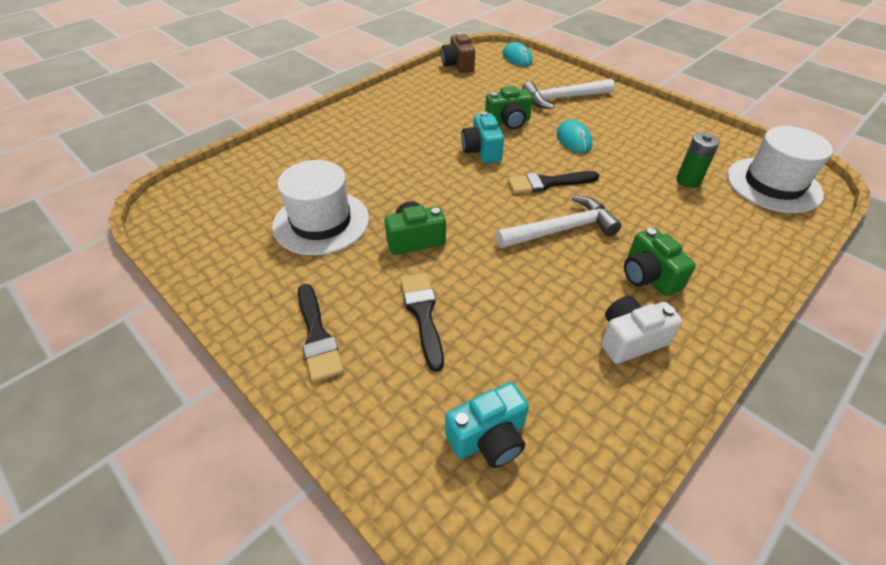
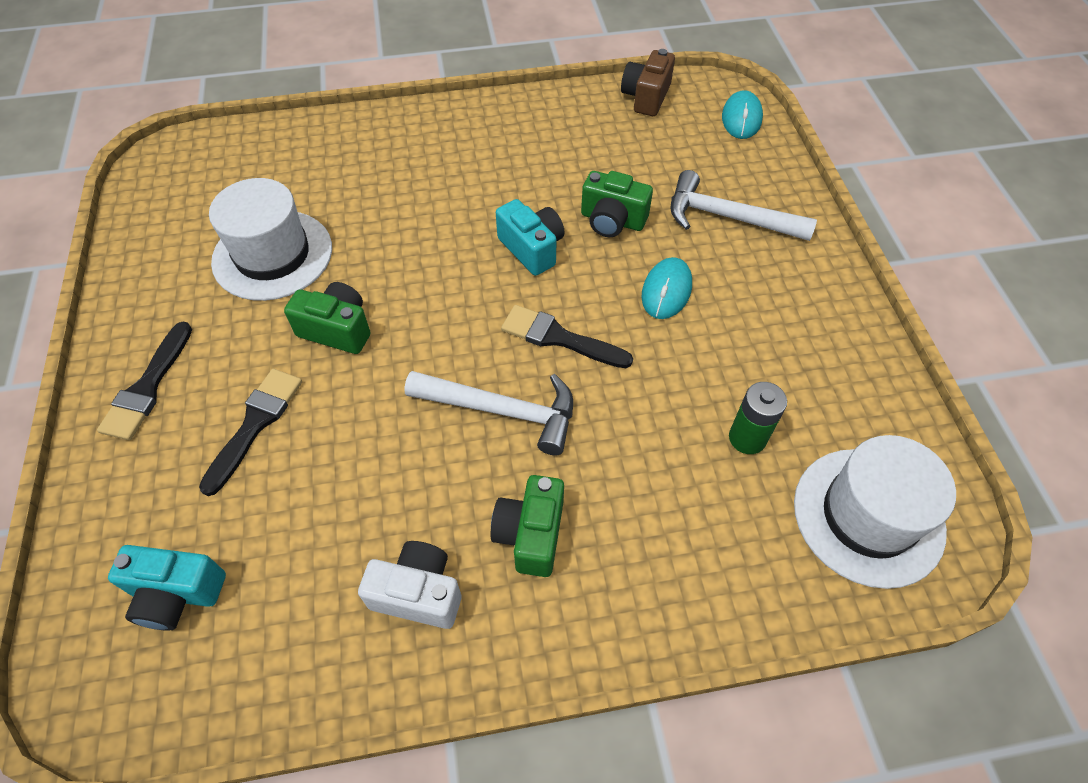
camera: 35 degrees right, 10 degrees up
turquoise camera [461,111,504,163] -> turquoise camera turned 120 degrees clockwise [496,199,564,276]

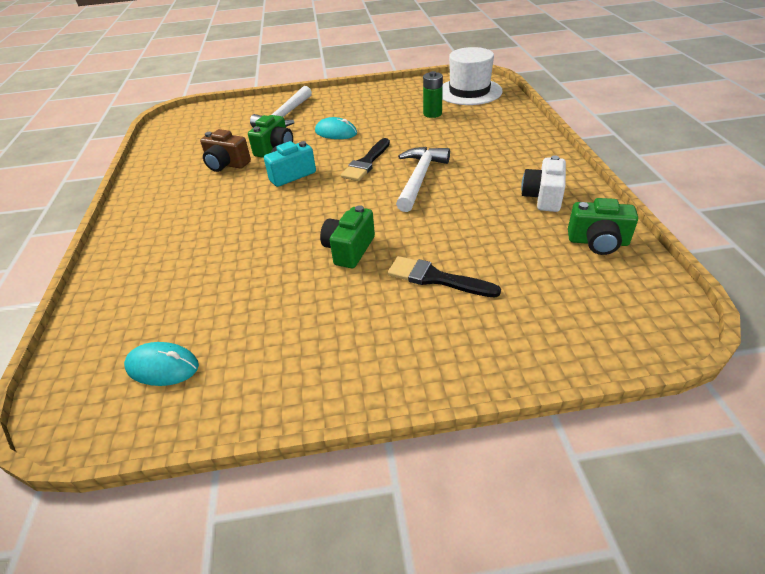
camera: 85 degrees left, 15 degrees down
black brush [97,322,192,440] -> none
turquoise camera [108,545,226,631] -> none
white hat [209,178,332,301] -> none
green camera [491,475,564,577] -> green camera moved to [568,198,638,255]
brown camera [621,49,675,116] -> brown camera moved to [200,129,251,172]
turquoise mouse [722,90,763,139] -> turquoise mouse moved to [124,342,199,386]

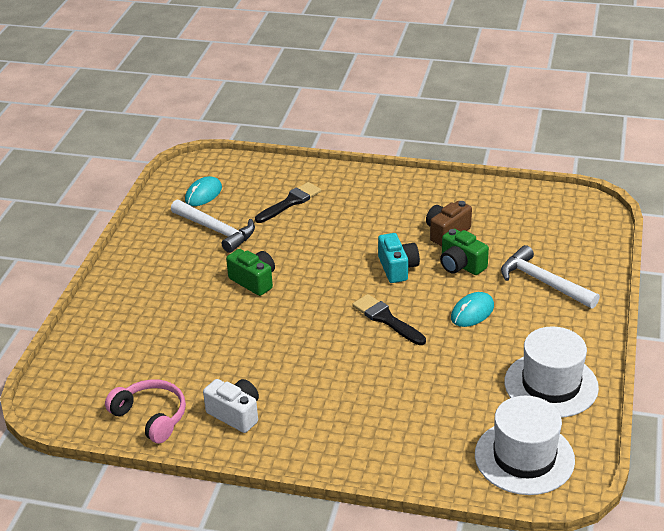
camera: 110 degrees right, 5 degrees down
black brush [388,256,501,297] -> black brush moved to [255,182,321,223]
white hammer [396,147,450,212] -> white hammer moved to [171,199,255,253]
green battery [423,71,443,118] -> none
green camera [568,198,638,255] -> pink headphones [105,379,186,443]
none -> white hat [504,326,599,418]

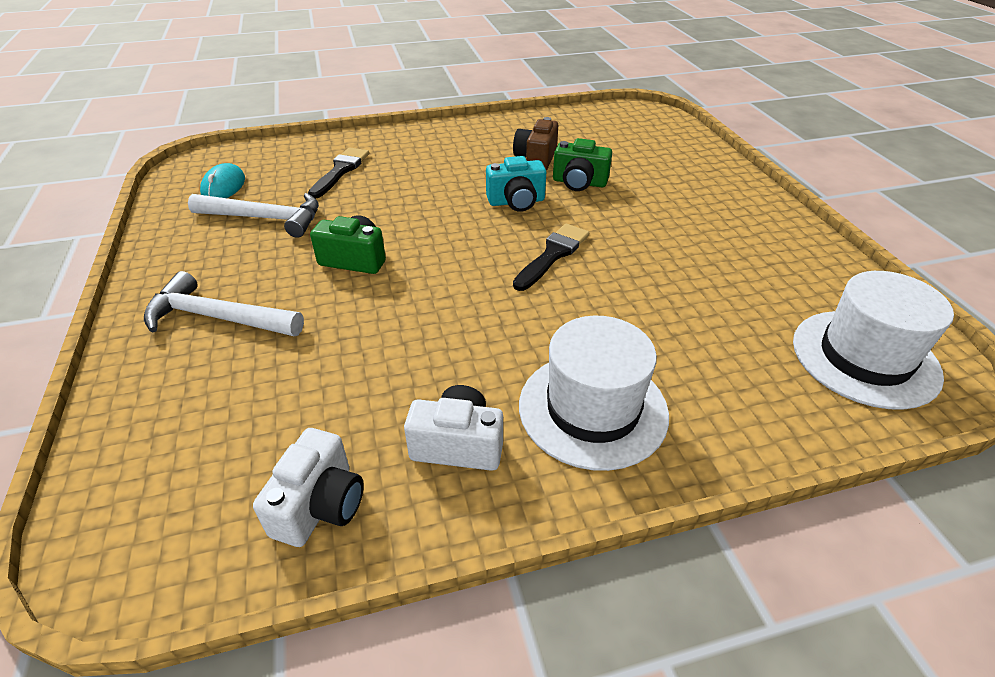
camera: 30 degrees left, 5 degrees up
pink headphones [105,379,186,443] -> white camera [253,428,364,547]
black brush [352,294,426,345] -> black brush turned 105 degrees clockwise [513,224,589,291]
turquoise camera [378,233,420,283] -> turquoise camera turned 120 degrees clockwise [486,156,546,212]
turquoise mouse [451,292,494,327] -> none
white hammer [501,245,600,309] -> white hammer moved to [144,271,304,336]
white hat [504,326,599,418] -> white hat moved to [519,316,669,471]

